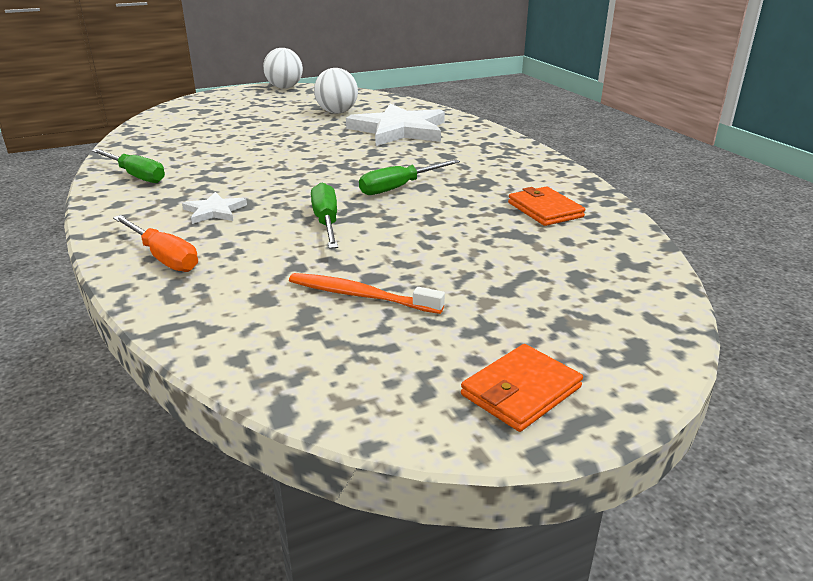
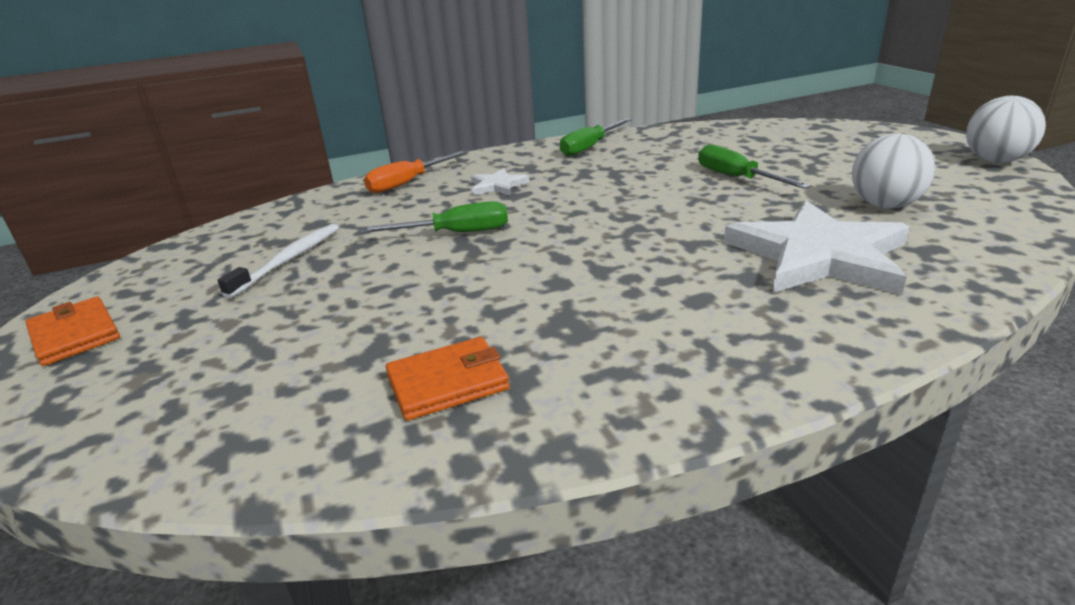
camera: 95 degrees right, 0 degrees up
orange toothbrush [289,273,445,314] -> white toothbrush [217,224,339,298]
green screwdriver [359,159,460,195] -> green screwdriver moved to [698,144,811,189]

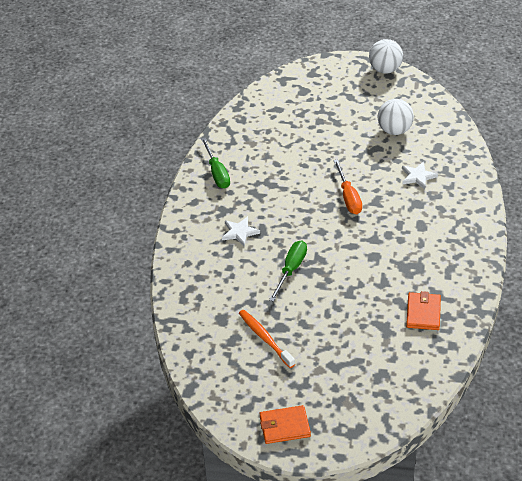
camera: 60 degrees left, 15 degrees up
white toothbrush [217,224,339,298] -> orange toothbrush [239,310,295,368]
orange screwdriver [364,150,468,193] -> orange screwdriver moved to [334,160,362,214]
green screwdriver [698,144,811,189] -> none
white star [724,200,910,295] -> white star [402,162,438,189], size x0.46

